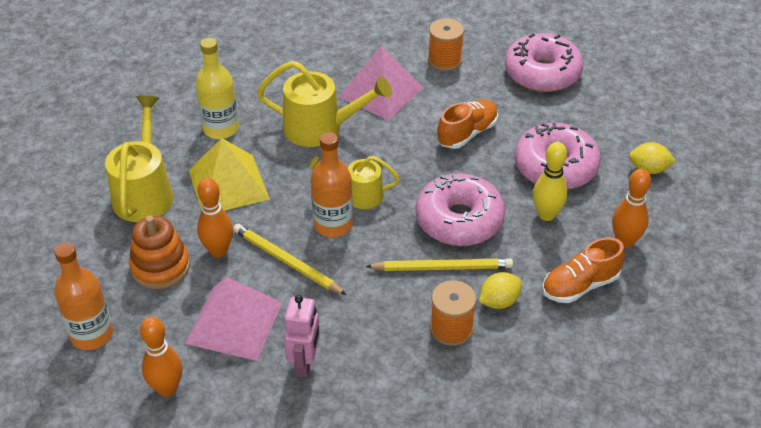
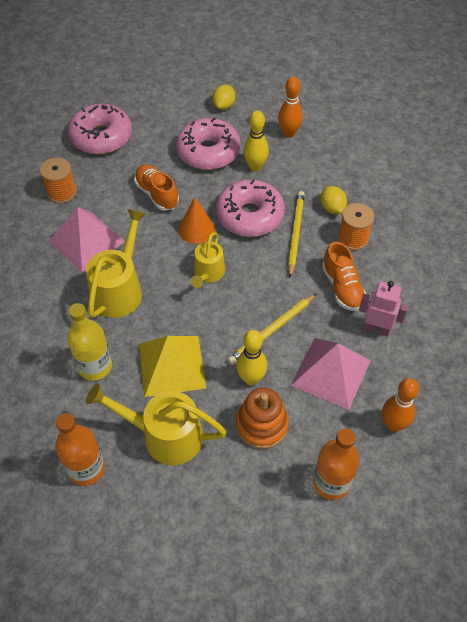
camera: 80 degrees left, 10 degrees up
orange bowling pin [197,178,233,257] -> yellow bowling pin [236,330,267,385]
orange bottle [310,132,353,237] -> orange bottle moved to [55,413,105,486]
orange shoe [542,237,625,303] -> orange shoe moved to [322,242,366,311]
none -> orange cone [178,197,215,244]

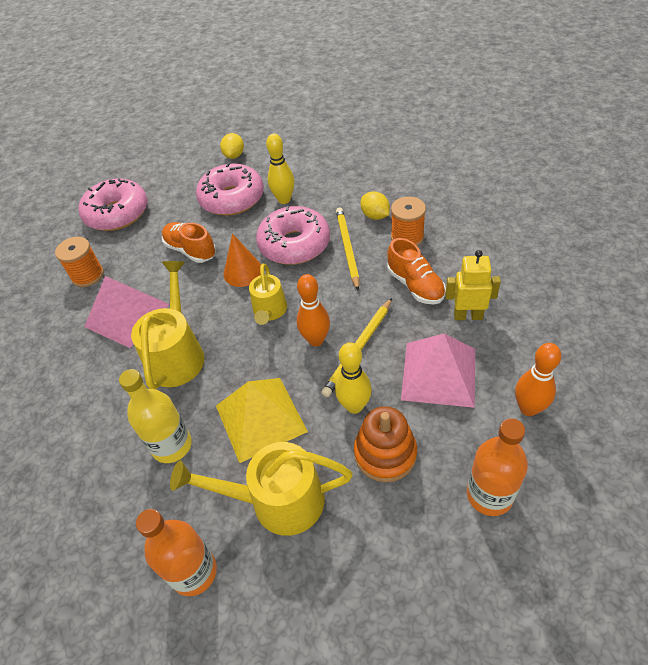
camera: 10 degrees left, 5 degrees down
orange bowling pin [278,77,303,138] -> orange bowling pin moved to [297,274,330,346]
pink robot [359,281,408,337] -> yellow robot [445,250,501,320]

